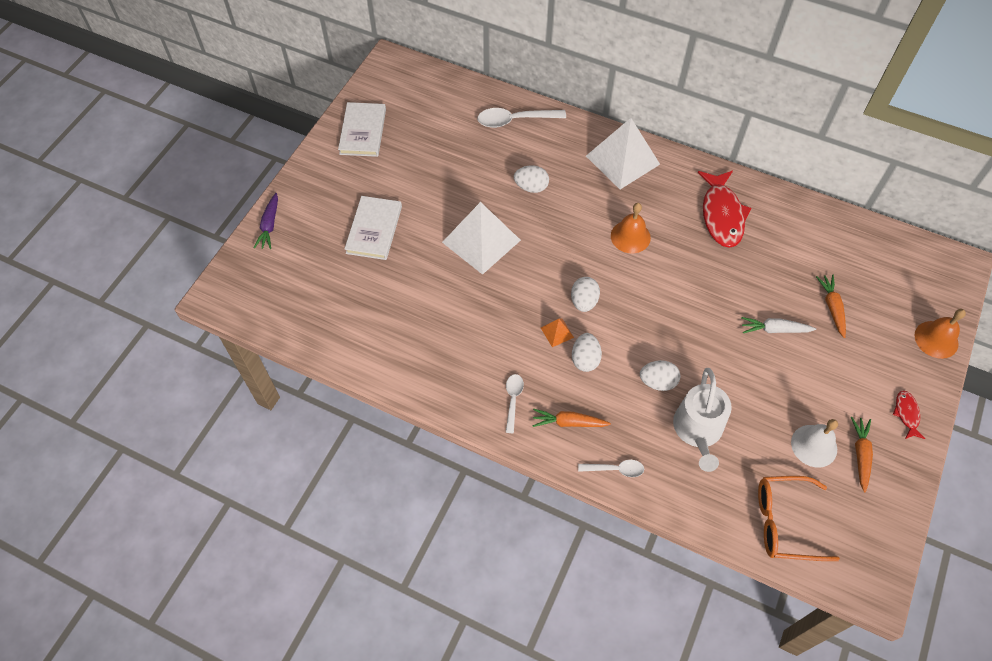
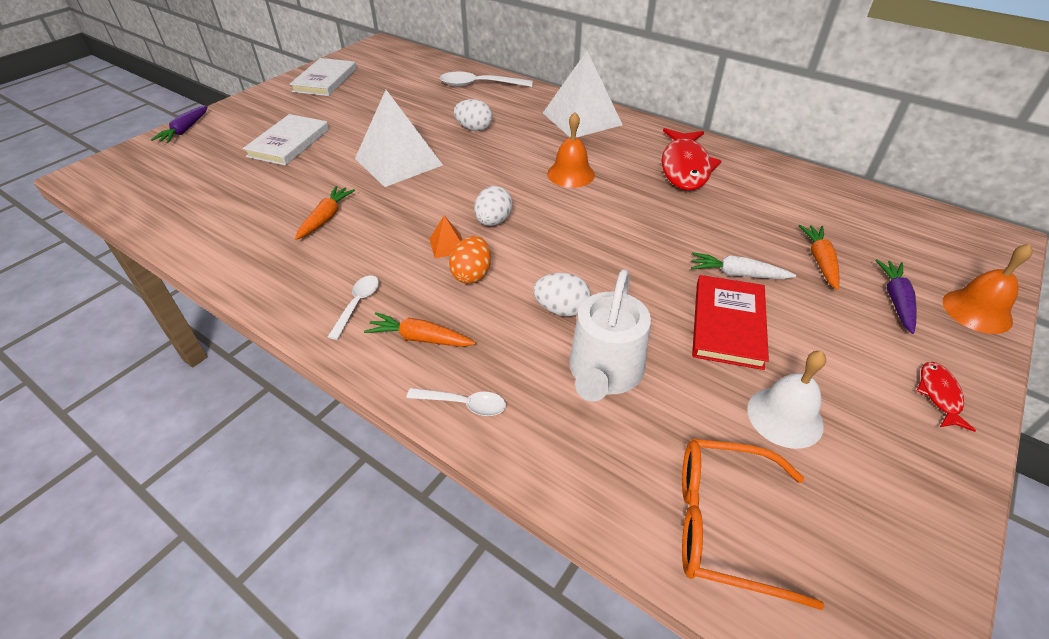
camera: 10 degrees right, 15 degrees down
white egg [572,333,602,372] -> orange egg [449,236,491,284]
orange carrot [851,417,873,492] -> orange carrot moved to [295,186,355,240]
none -> red book [692,275,769,370]
none -> purple carrot [875,259,917,334]

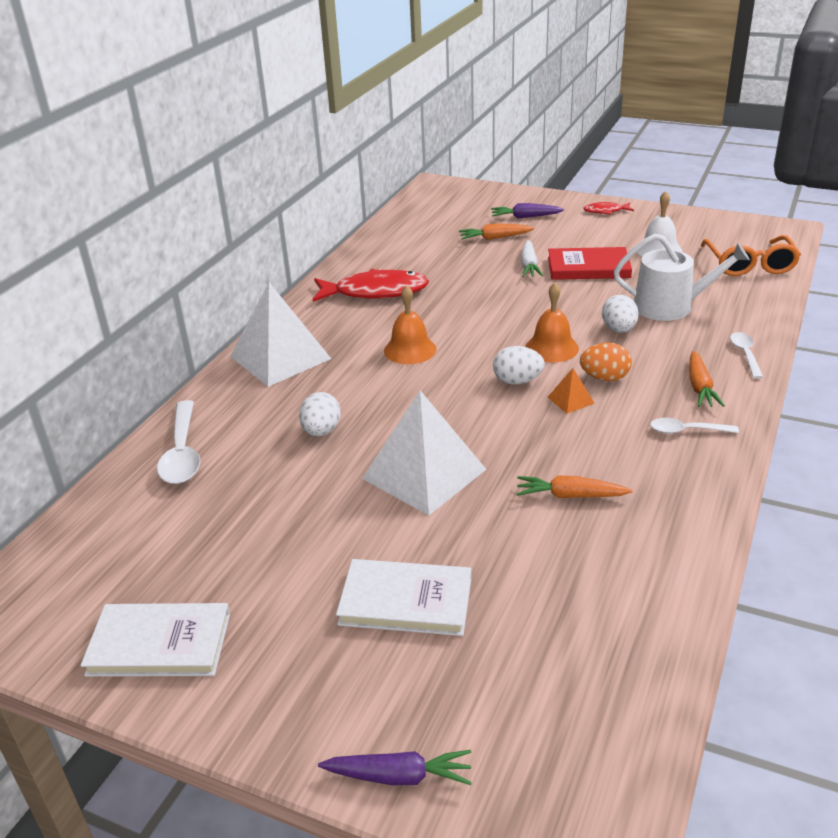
camera: 100 degrees left, 10 degrees down
orange bell [943,244,1033,334] -> orange bell moved to [525,283,579,362]

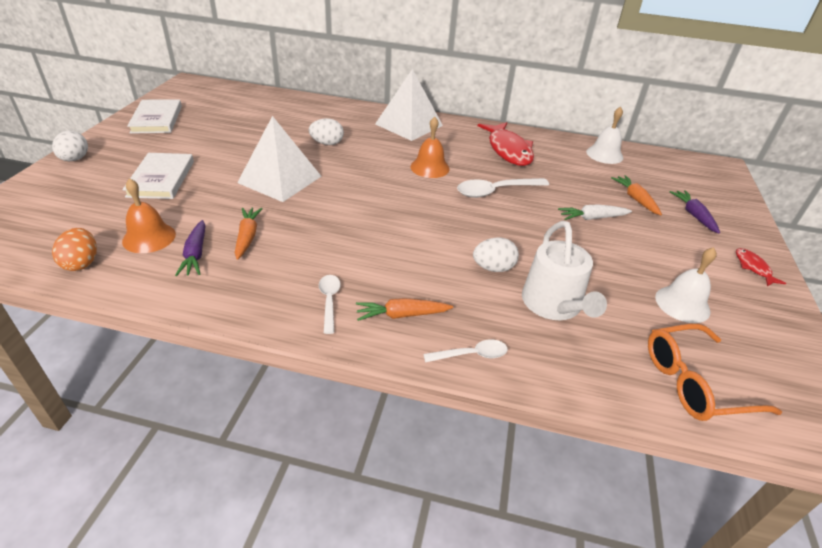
camera: 75 degrees right, 5 degrees up
white spoon [157,400,200,484] -> white spoon moved to [457,178,549,198]
purple carrot [318,750,472,785] -> purple carrot moved to [175,220,206,276]
white egg [493,346,545,385] -> white egg moved to [52,130,88,161]
orange bell [525,283,579,362] -> orange bell moved to [122,178,176,253]
red book [548,247,632,280] -> none
orange pyramid [548,368,595,414] -> none
orange egg [580,342,632,381] -> orange egg moved to [52,228,97,271]
none -> white bell [586,107,623,164]

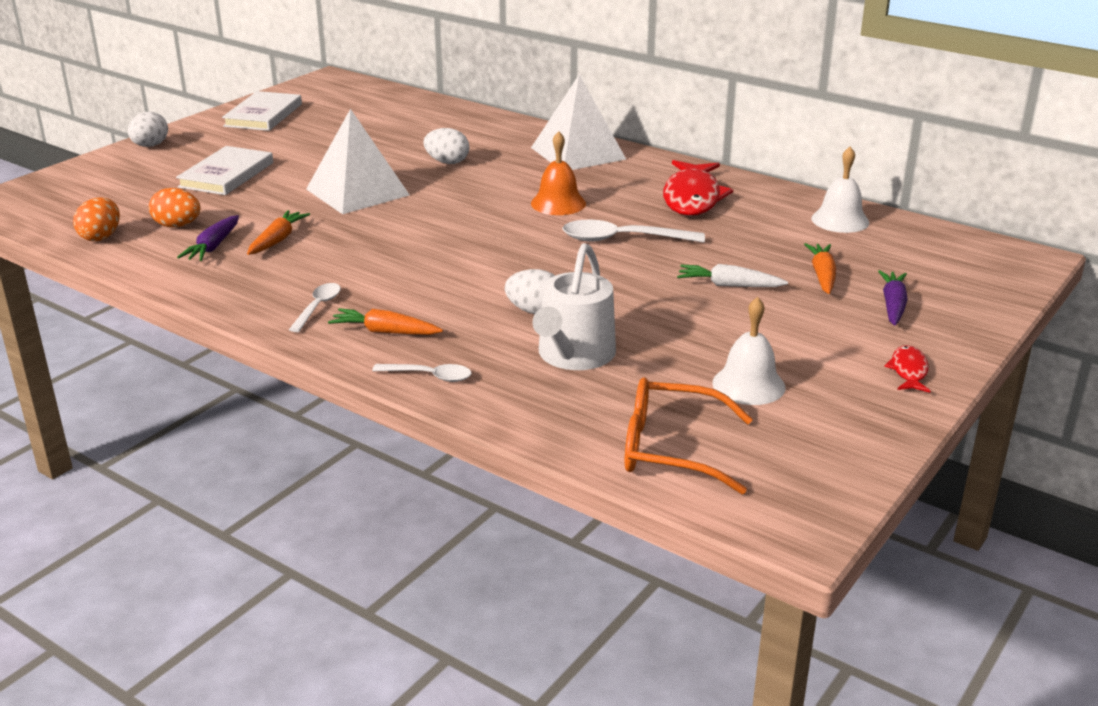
camera: 25 degrees right, 10 degrees down
orange bell [122,178,176,253] -> orange egg [149,188,200,227]

